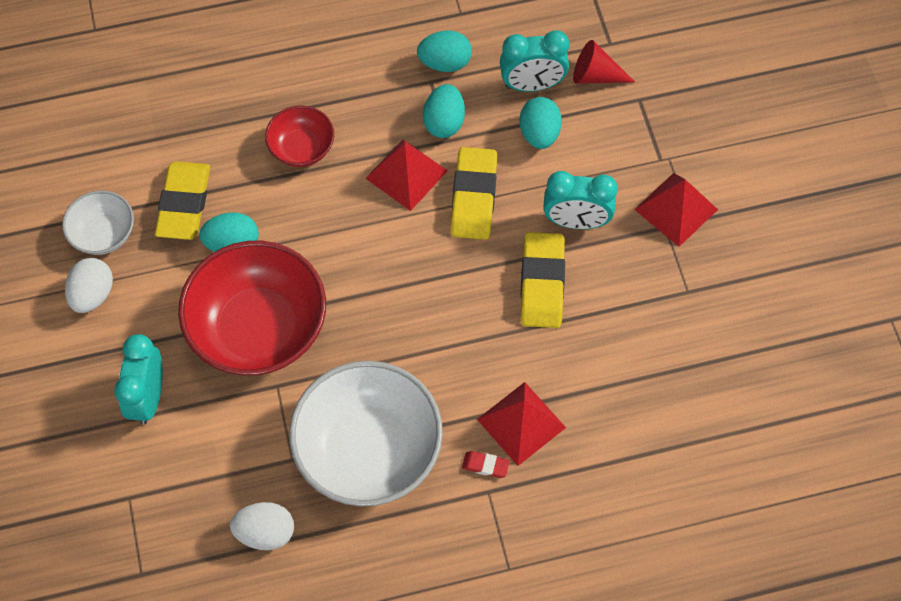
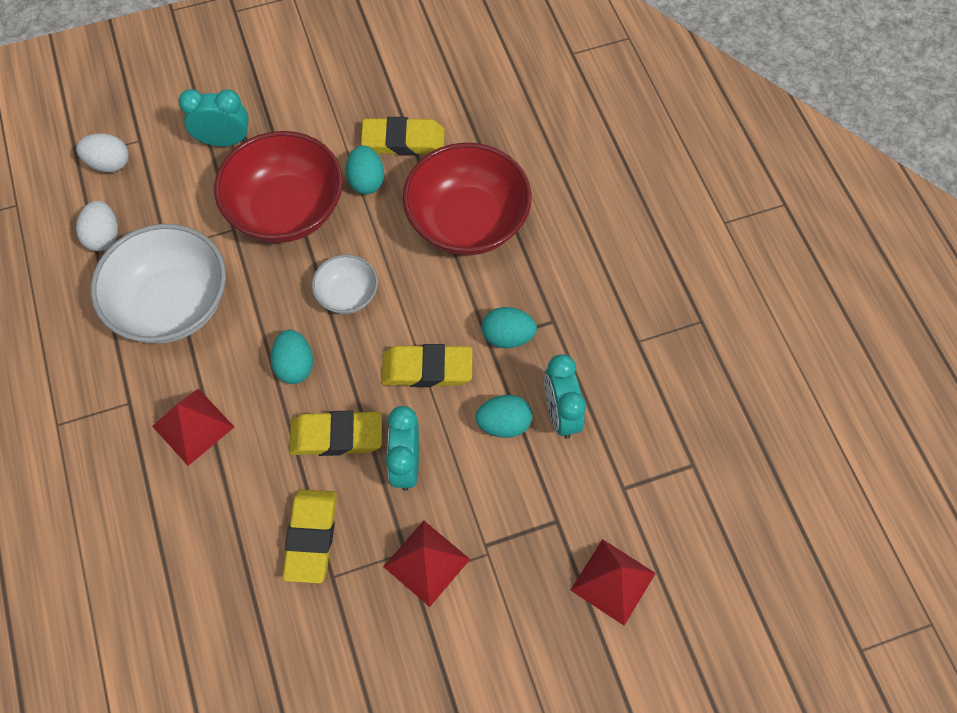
camera: 85 degrees right, 0 degrees up
white bowl [62,191,134,255] -> white bowl moved to [312,255,378,314]
white egg [65,258,113,313] -> white egg moved to [76,133,129,172]
red bowl [265,105,334,167] -> red bowl [403,143,532,255], size x1.98
red pyramid [365,139,448,211] -> red pyramid moved to [570,539,656,626]
turquoise egg [417,31,472,72] -> turquoise egg moved to [270,330,313,384]
red eraser [462,451,510,478] -> none
red cone [573,40,635,84] -> none
none -> yellow eraser [282,489,337,583]

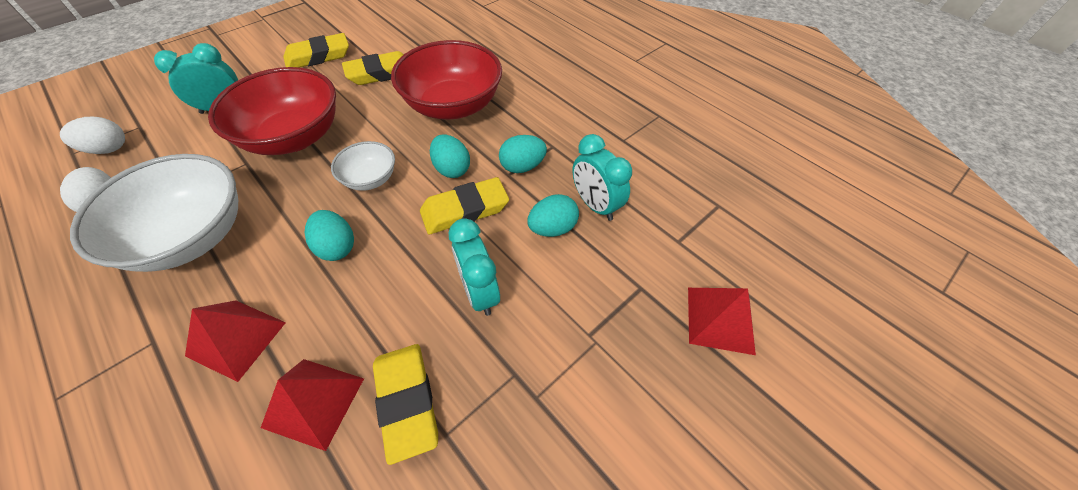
camera: 25 degrees left, 10 degrees down
yellow eraser [289,411,382,456] -> yellow eraser moved to [283,33,349,68]
turquoise egg [346,145,384,194] -> turquoise egg moved to [430,134,470,178]
red pyramid [383,521,470,607] -> red pyramid moved to [261,359,364,451]

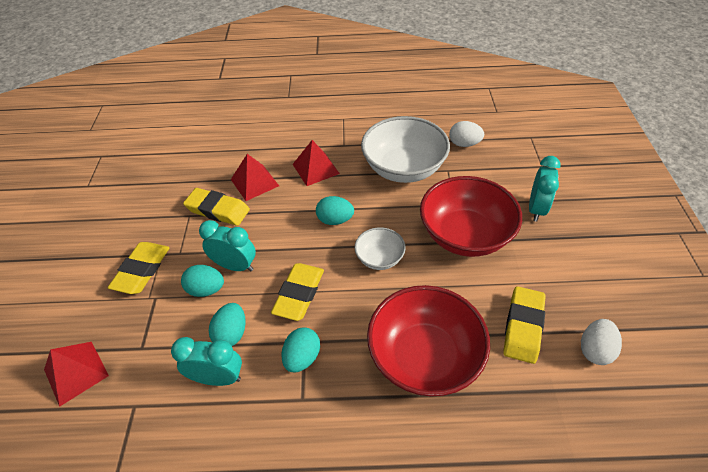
camera: 135 degrees right, 5 degrees down
white egg [60,117,125,154] -> white egg moved to [581,319,622,365]
yellow eraser [283,33,349,68] -> yellow eraser moved to [108,242,170,294]
turquoise egg [430,134,470,178] -> turquoise egg moved to [181,265,224,297]

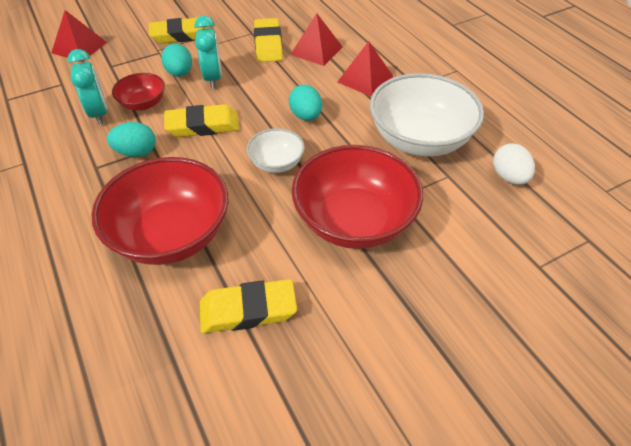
camera: 60 degrees right, 0 degrees up
turquoise egg [209,303,246,346] -> red bowl [112,73,165,111]
turquoise clock [529,156,561,222] -> none
white egg [581,319,622,365] -> none

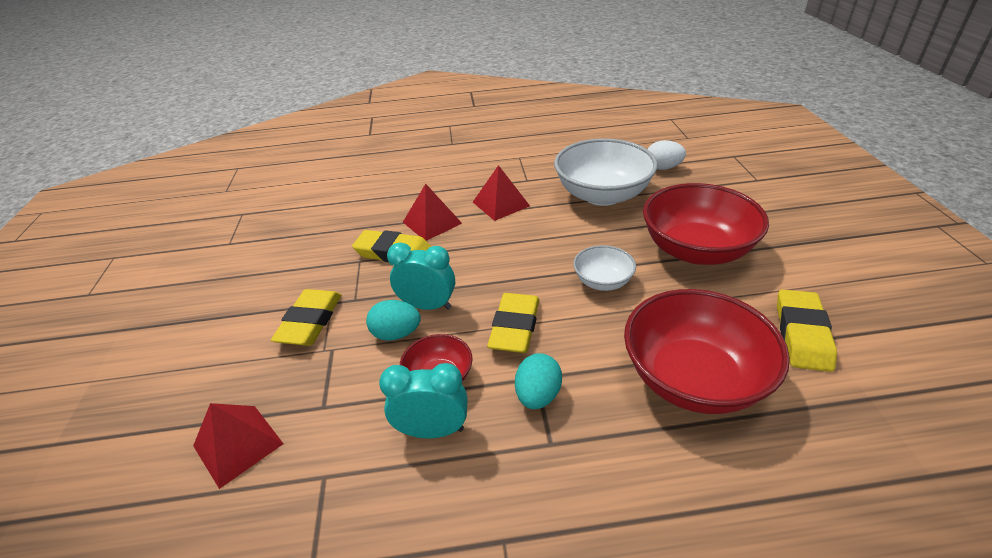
camera: 65 degrees left, 10 degrees down
turquoise egg [289,85,322,121] -> none

